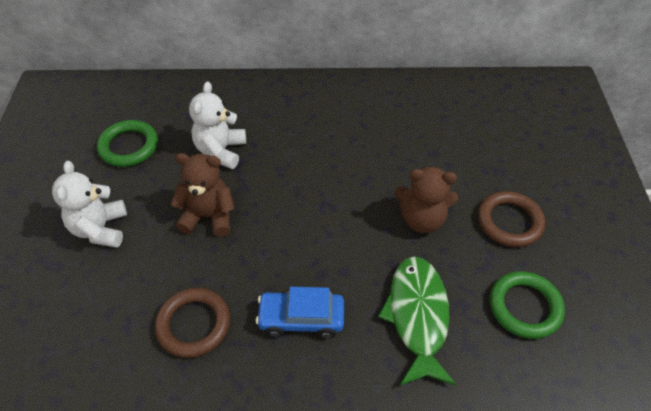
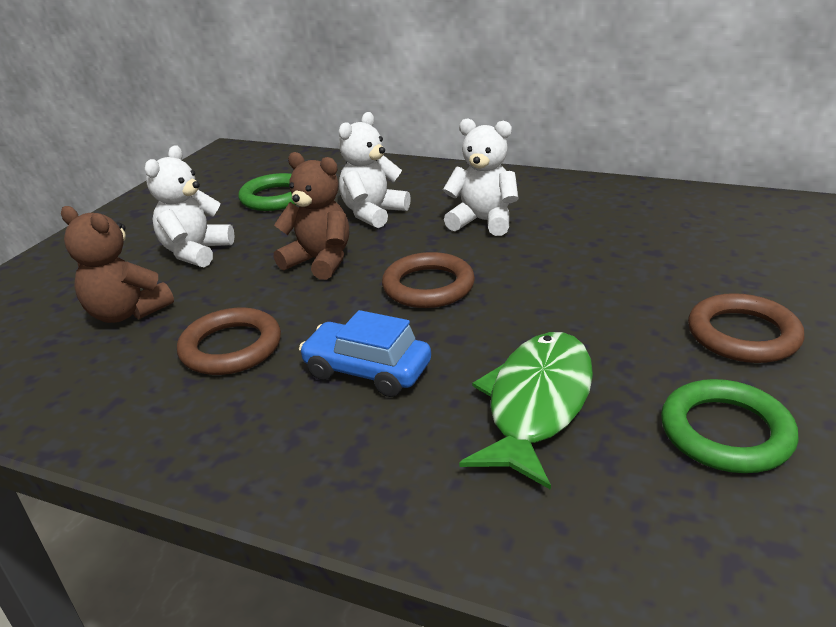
camera: 25 degrees right, 20 degrees down
brown teddy bear [394,166,458,233] -> brown teddy bear moved to [61,206,174,323]
none -> brown ring [382,252,475,308]
none -> white teddy bear [443,118,519,236]

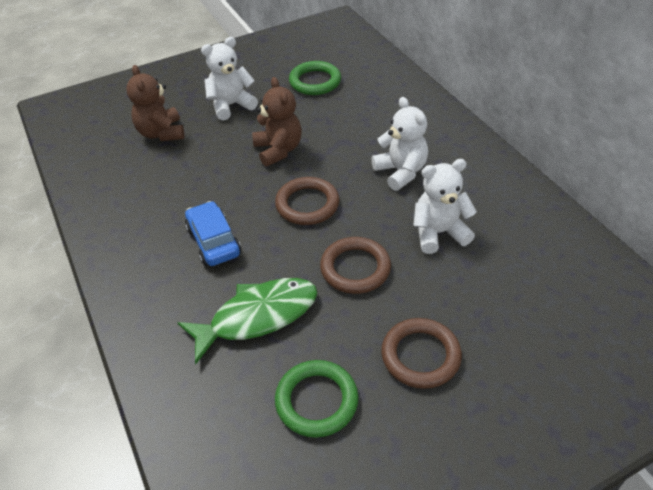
camera: 40 degrees right, 15 degrees up
brown ring [177,308,281,375] -> brown ring moved to [320,237,391,294]
white teddy bear [339,112,411,228] -> white teddy bear moved to [413,159,477,254]

